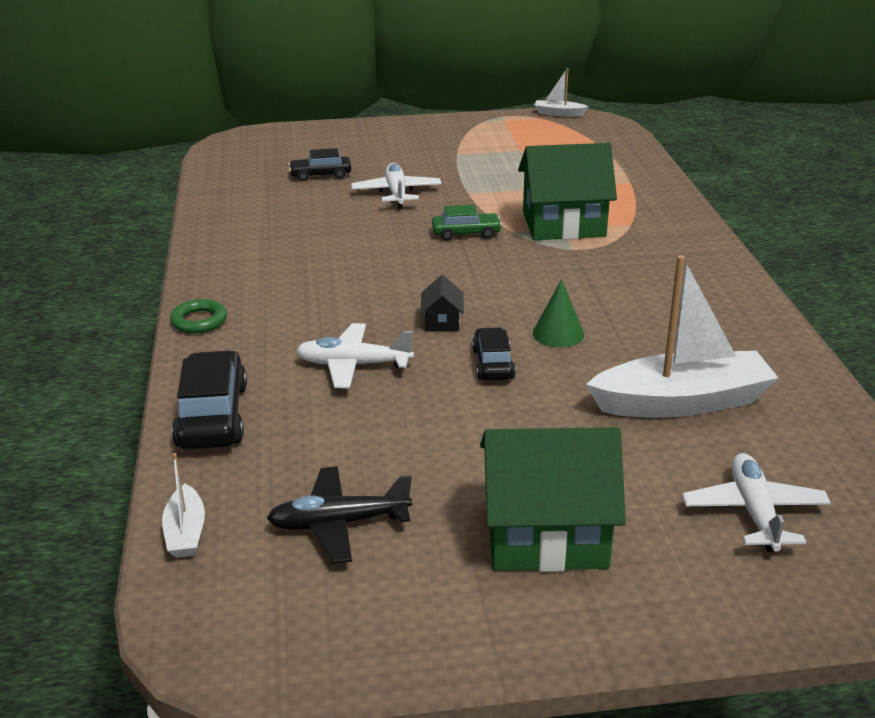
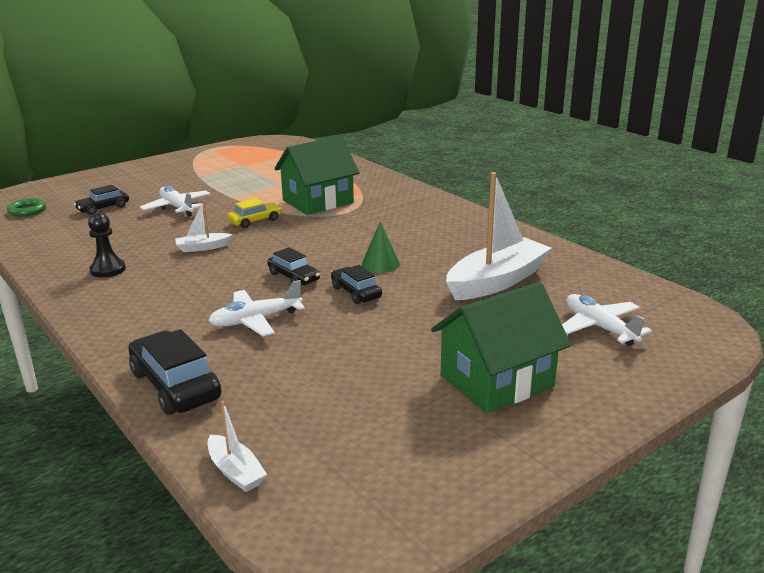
camera: 30 degrees left, 5 degrees down
green ring [170,299,227,333] -> green ring moved to [7,198,46,217]
black plane [267,466,412,564] -> none
black house [420,275,464,331] -> black car [267,247,320,285]
green car [432,205,502,241] -> yellow car [228,198,282,228]
white boat [535,68,589,117] -> white boat moved to [175,201,233,252]
none -> black pawn [88,213,126,278]

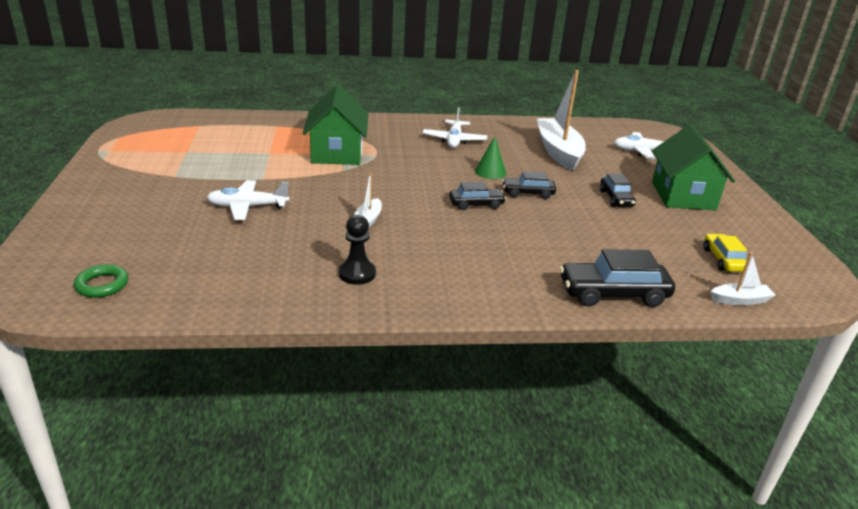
camera: 60 degrees left, 5 degrees up
black car [74,185,129,215] -> black car moved to [600,173,636,207]
white plane [208,280,305,336] -> white plane moved to [423,108,487,148]
yellow car [228,198,282,228] -> yellow car moved to [704,234,747,272]

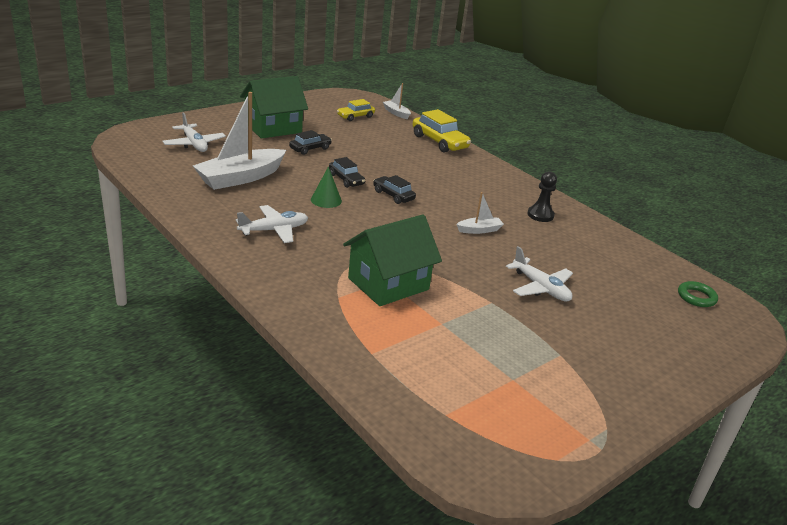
camera: 125 degrees left, 0 degrees up
black car [560,249,675,307] -> yellow car [412,109,471,153]

